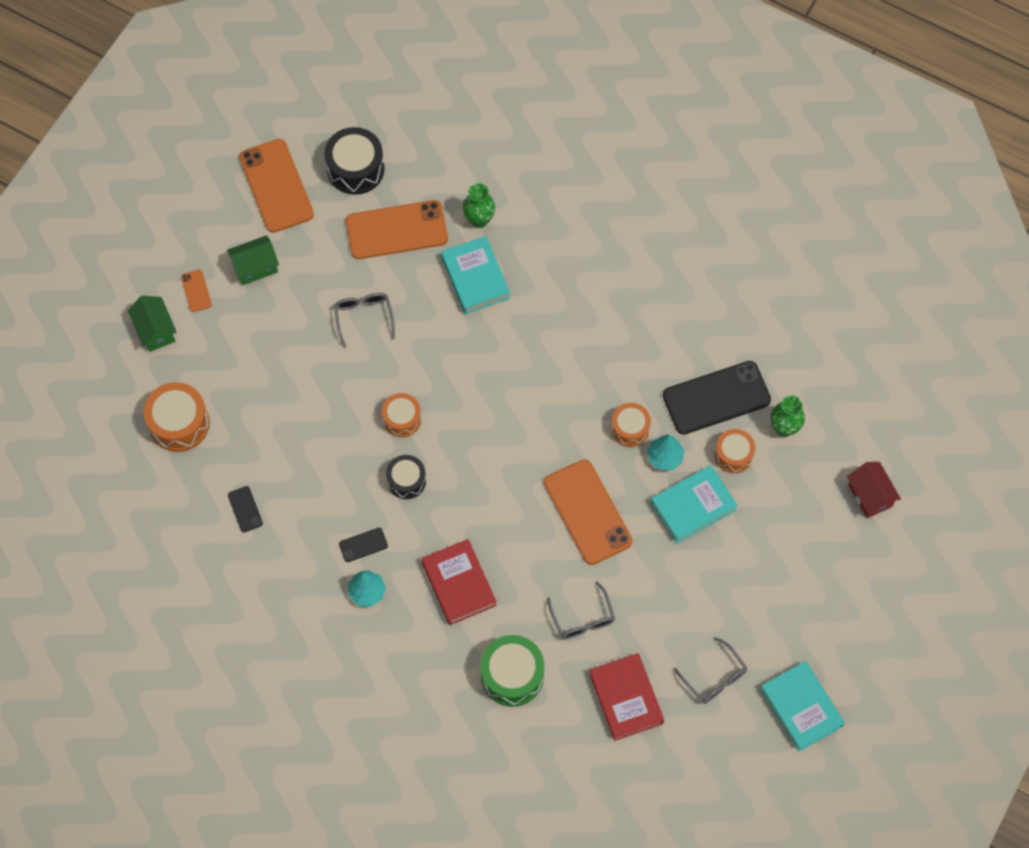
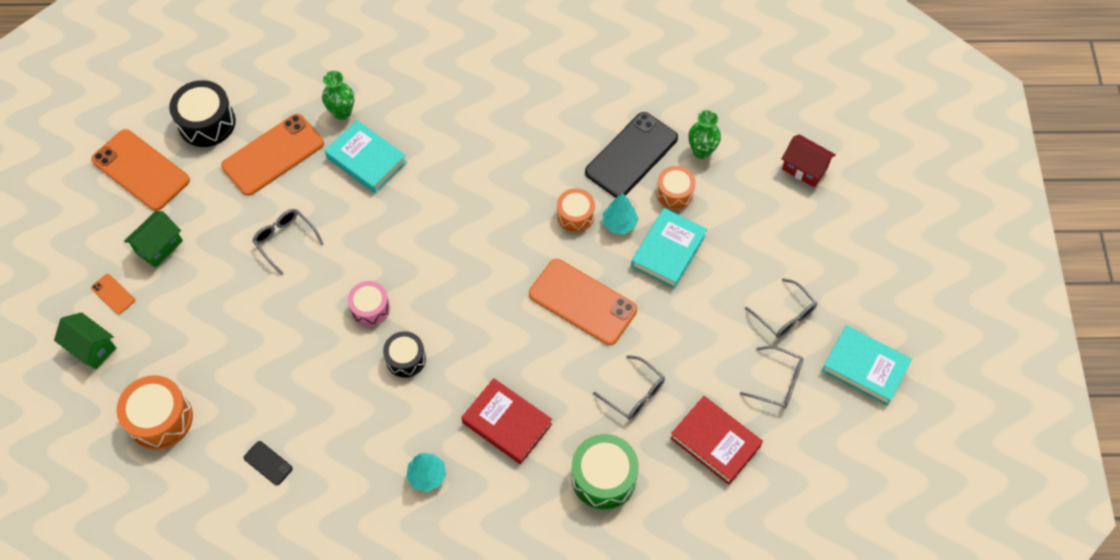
camera: 30 degrees left, 5 degrees down
black phone [339,528,388,562] -> none
orange drum [382,393,421,437] -> pink drum [348,281,390,326]
none -> grey glasses [745,278,817,338]

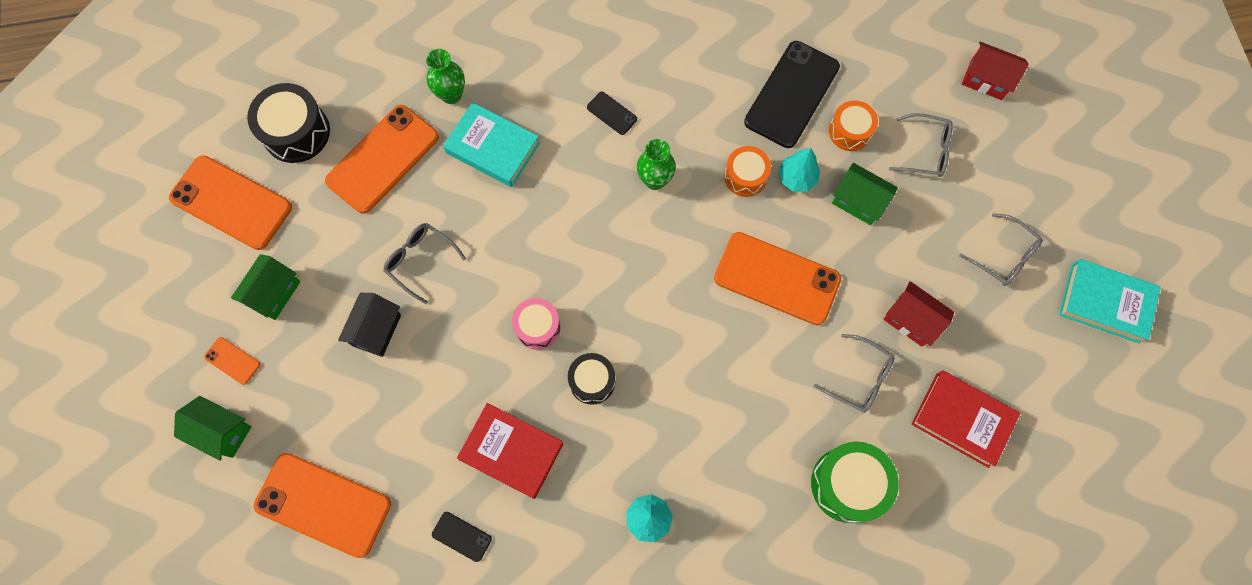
camera: 10 degrees left, 10 degrees up
orange drum [117,375,193,450] -> orange phone [254,453,391,558]
red book [461,378,552,464] -> red book moved to [457,403,564,499]
turquoise book [631,208,707,289] -> green house [832,163,898,225]
green vase [688,110,721,159] -> green vase moved to [637,139,676,190]
grey glasses [740,346,804,409] -> grey glasses moved to [889,113,953,177]
none -> black house [338,293,401,357]
none -> black phone [587,91,637,135]
none -> red house [883,281,954,347]

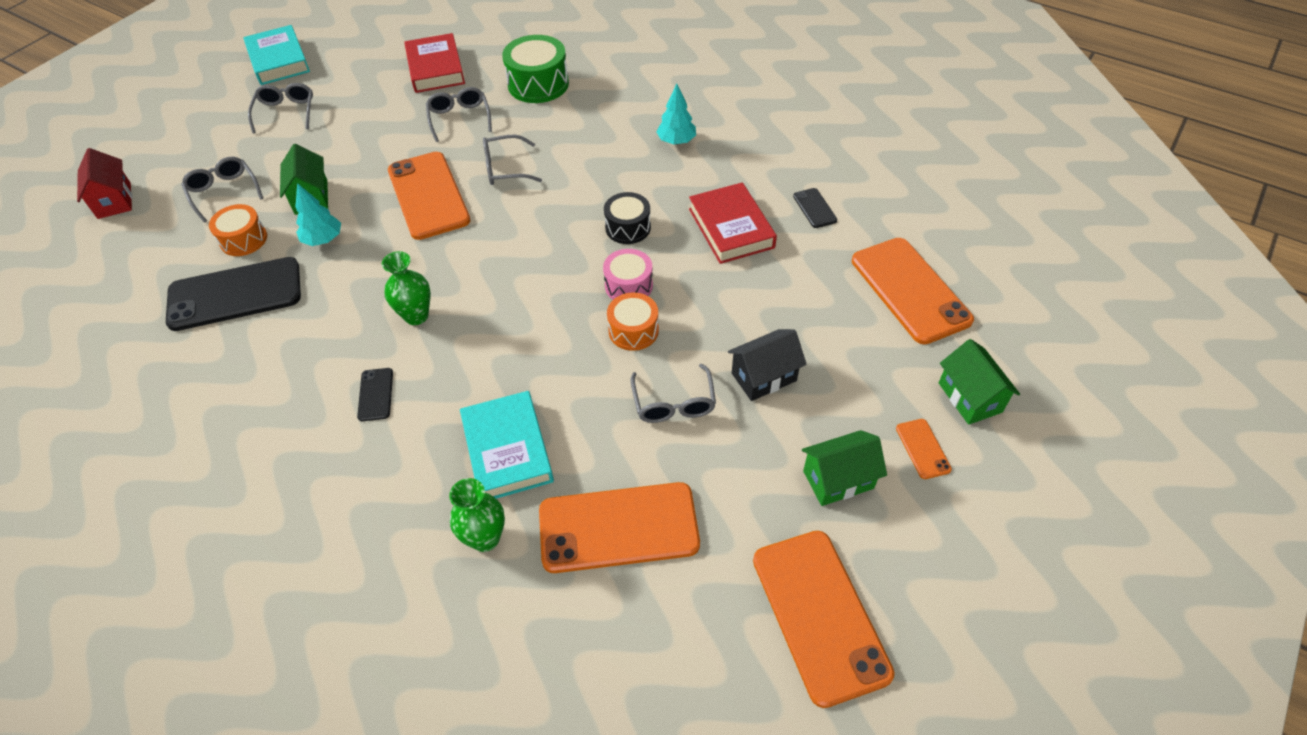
camera: 135 degrees left, 20 degrees down
black drum [247,83,330,163] -> none
orange drum [724,146,771,197] -> orange drum moved to [607,293,659,351]
red house [883,281,954,347] -> none
none -> grey glasses [483,135,542,185]

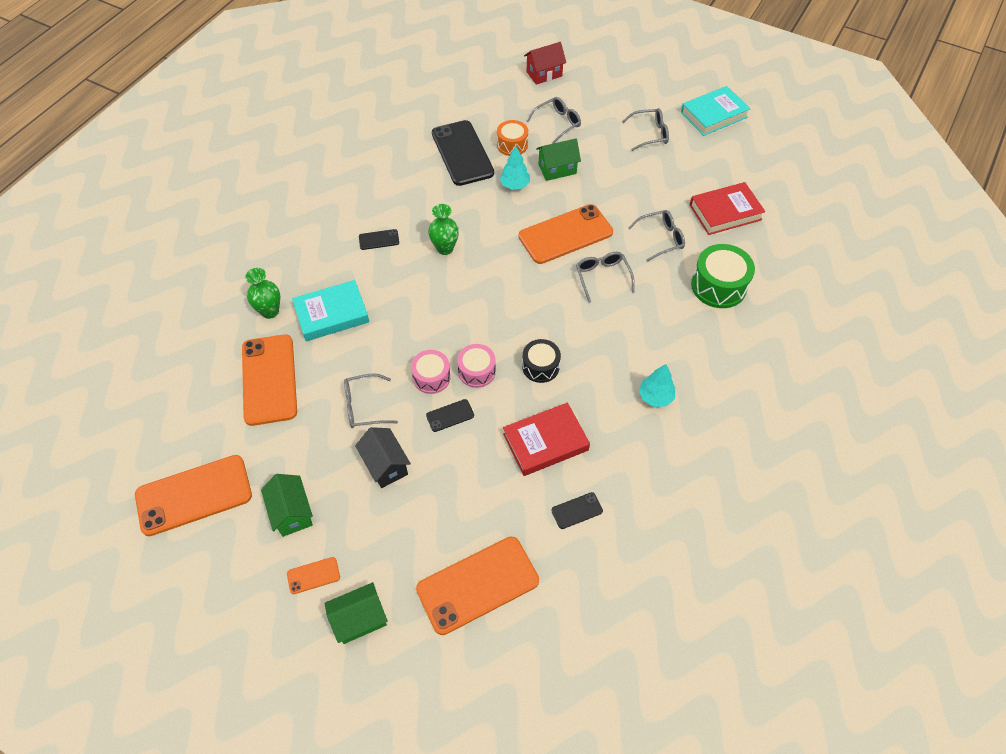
camera: 85 degrees right, 5 degrees up
orange drum [607,293,659,351] -> pink drum [411,350,451,394]
none -> black phone [426,399,474,432]

